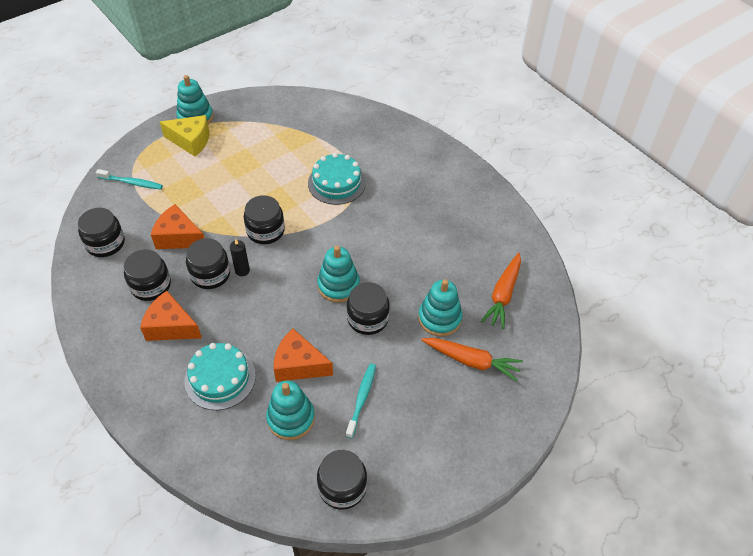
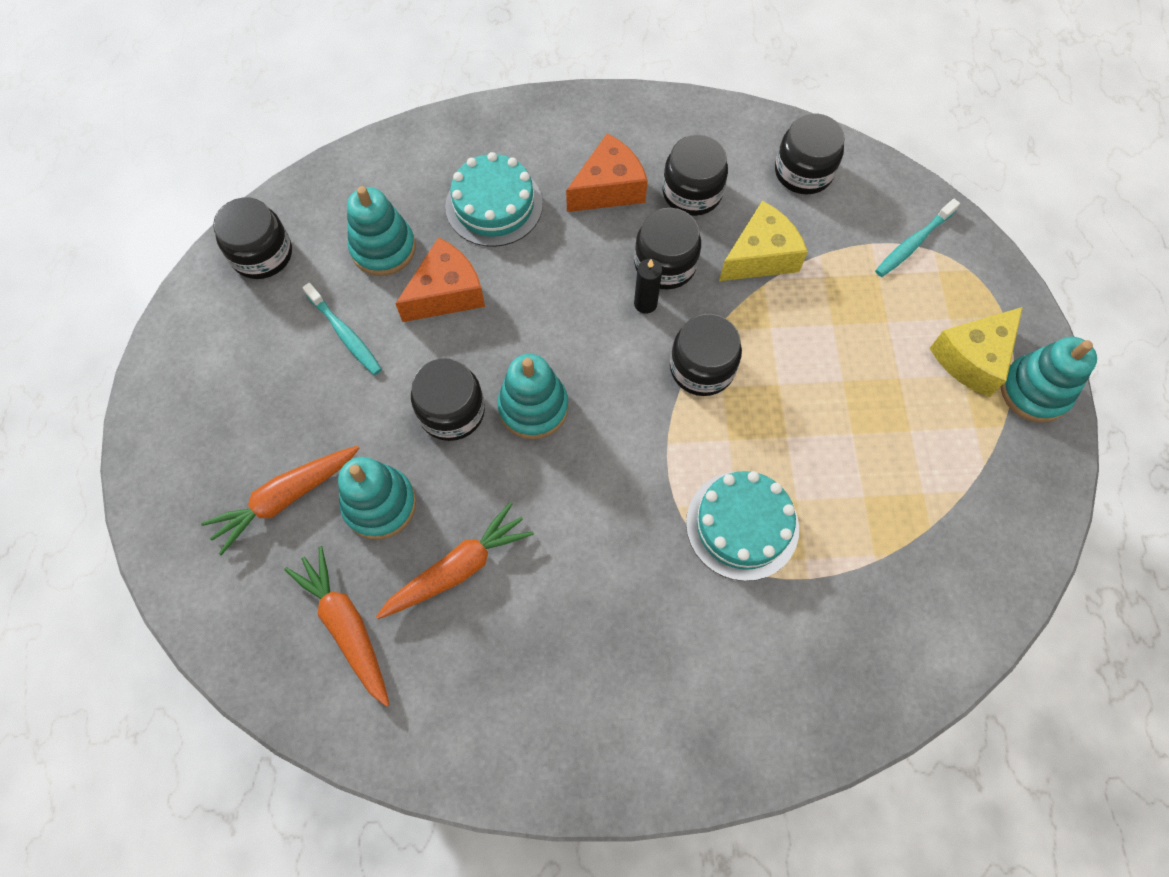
camera: 125 degrees right, 15 degrees up
orange cheese [151,204,204,249] -> yellow cheese [719,201,808,281]
none -> orange carrot [376,502,534,619]

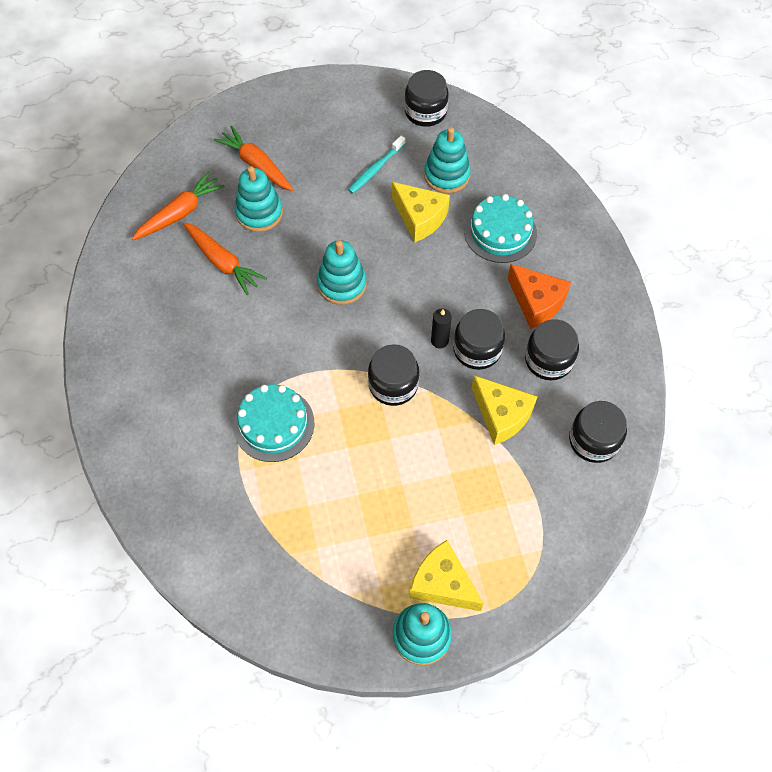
camera: 80 degrees right, 5 degrees down
orange cheese [395,237,485,322] -> yellow cheese [392,182,450,242]
black jar [411,358,485,441] -> none
turquoise toothbrush [875,199,960,277] -> none

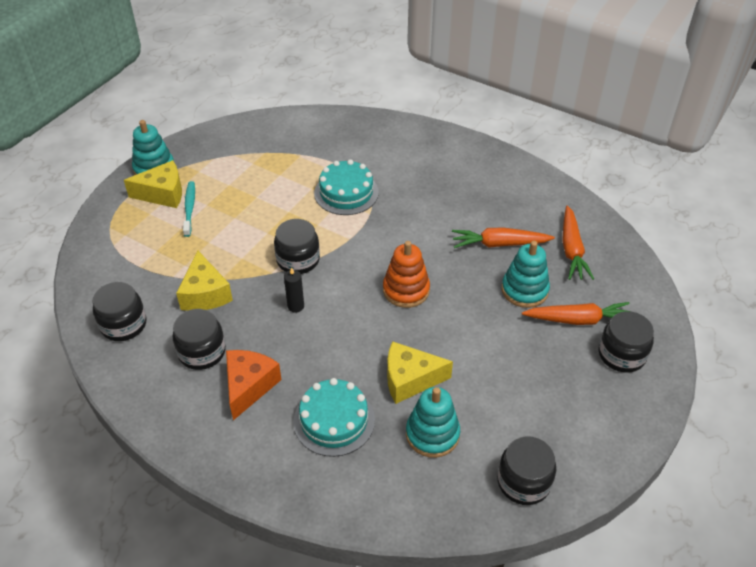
camera: 135 degrees right, 15 degrees down
turquoise stacking toy [317,240,367,305] -> orange stacking toy [383,241,430,308]
turquoise toothbrush [348,136,405,194] -> turquoise toothbrush moved to [183,181,195,237]
black jar [453,309,505,370] -> black jar moved to [599,311,654,372]
yellow cheese [472,375,538,445] -> yellow cheese turned 105 degrees counterclockwise [176,250,233,311]
orange cheese [508,264,571,329] -> orange cheese turned 105 degrees clockwise [226,350,282,420]

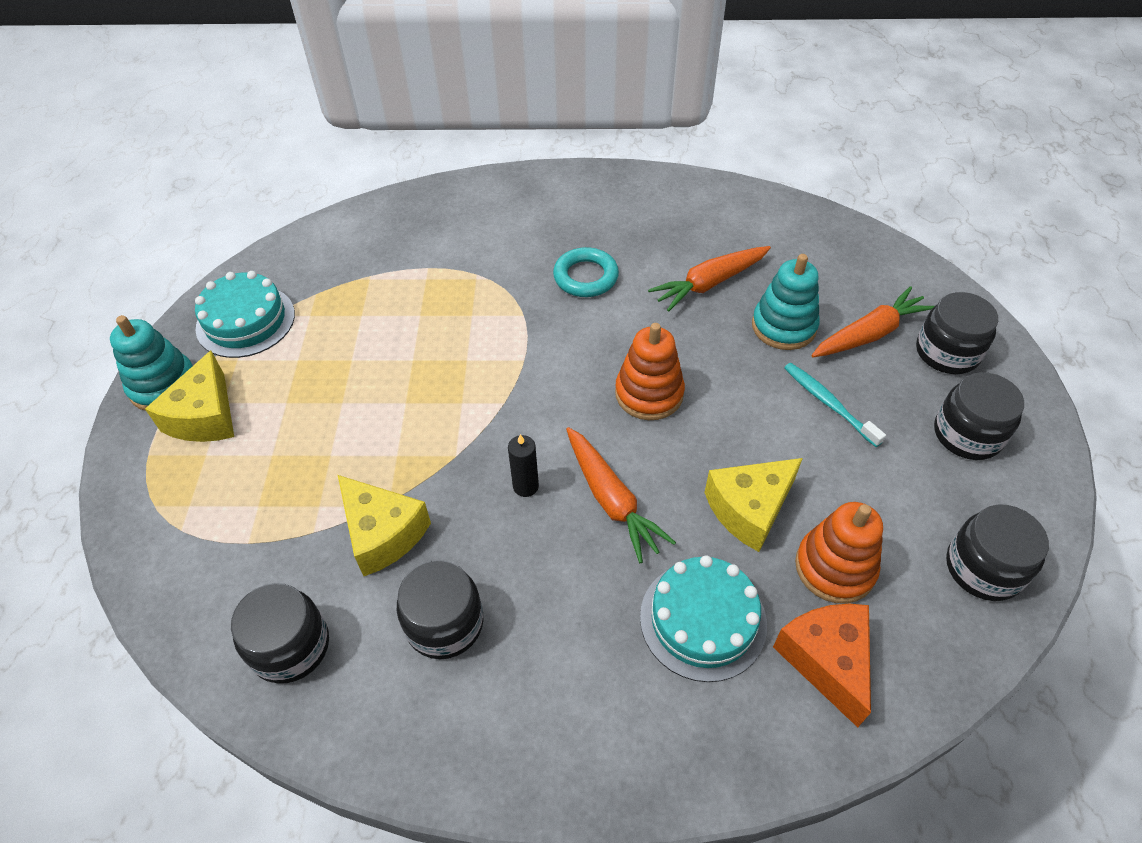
camera: 30 degrees left, 5 degrees up
yellow cheese [124,160,182,208] -> yellow cheese turned 135 degrees clockwise [145,351,234,442]
turquoise toothbrush [183,181,195,237] -> turquoise toothbrush moved to [784,363,886,447]
orange cheese [226,350,282,420] -> orange cheese moved to [773,604,871,727]
black jar [274,219,320,274] -> black jar moved to [934,372,1024,460]
turquoise cake [314,159,379,215] -> turquoise cake moved to [195,271,295,358]
turquoise stacking toy [406,387,460,458] -> orange stacking toy [795,502,883,604]
orange carrot [562,206,594,280] -> orange carrot moved to [566,427,676,563]
none -> turquoise ring [553,247,619,297]

